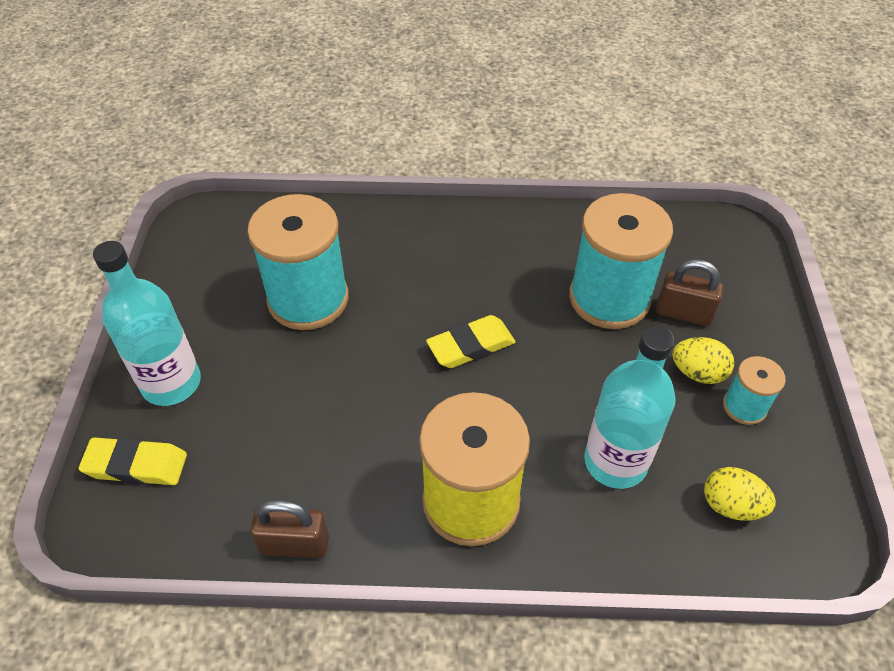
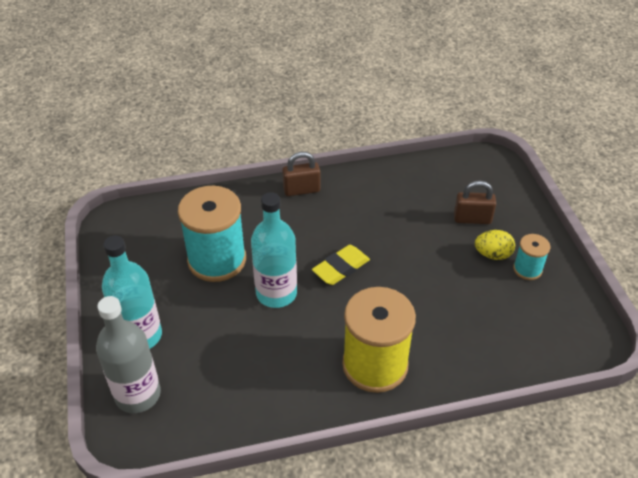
camera: 15 degrees left, 5 degrees down
yellow eraser [79,437,187,485] -> grey bottle [96,296,161,413]
brown padlock [250,500,329,558] -> brown padlock moved to [282,152,320,196]
turquoise spool [569,193,673,329] -> none
turquoise bottle [584,326,676,489] -> turquoise bottle moved to [251,192,297,308]
yellow egg [704,467,776,521] -> none

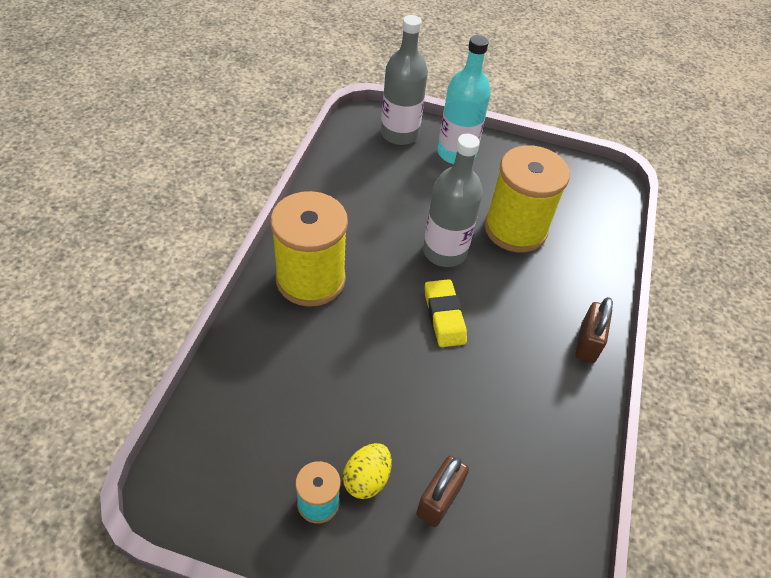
camera: 115 degrees right, 5 degrees up
turquoise spool [178,186,246,282] -> yellow spool [484,145,570,253]
turquoise bottle [251,192,297,308] -> grey bottle [423,134,483,267]

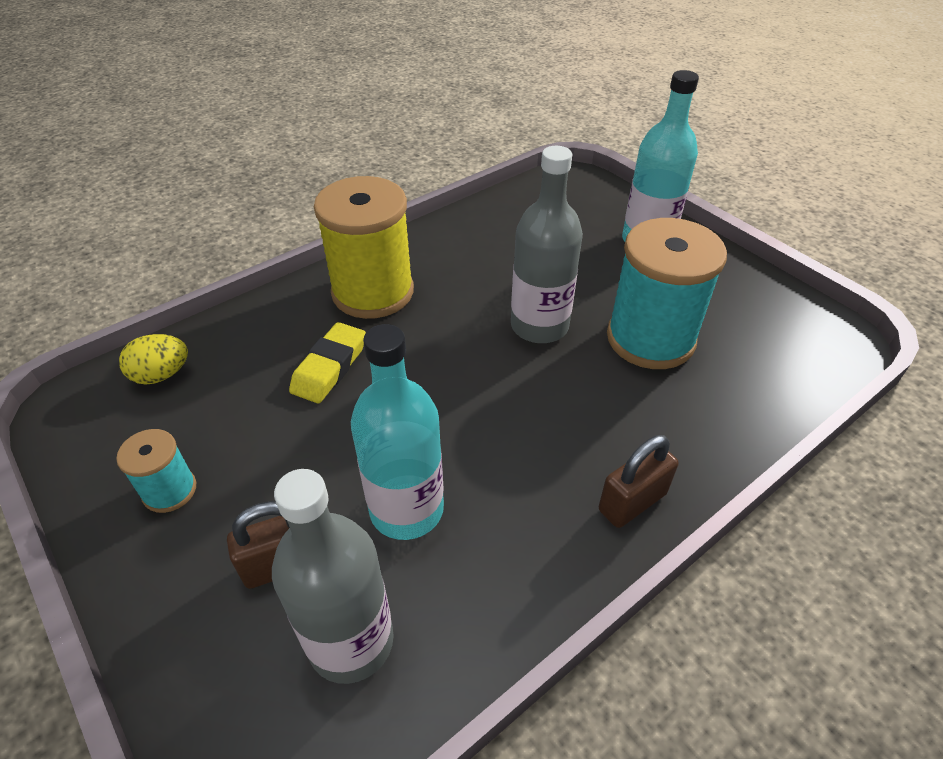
camera: 40 degrees right, 5 degrees down
yellow egg [343,443,392,499] -> yellow egg moved to [119,334,188,385]
grey bottle [381,15,428,145] -> grey bottle moved to [272,469,394,684]
yellow eraser [425,279,467,347] -> yellow eraser moved to [289,322,366,403]
yellow spool [484,145,570,253] -> turquoise spool [607,218,727,369]
none -> turquoise bottle [351,324,444,540]

